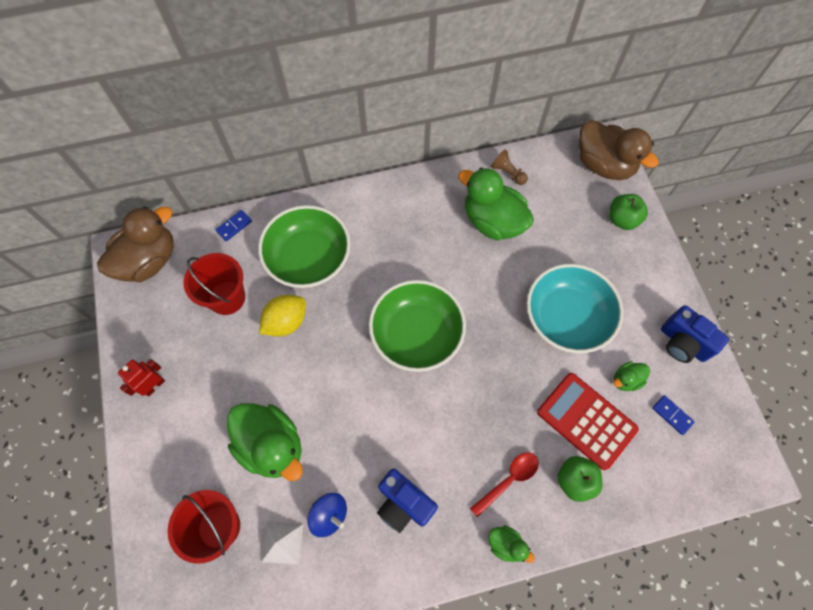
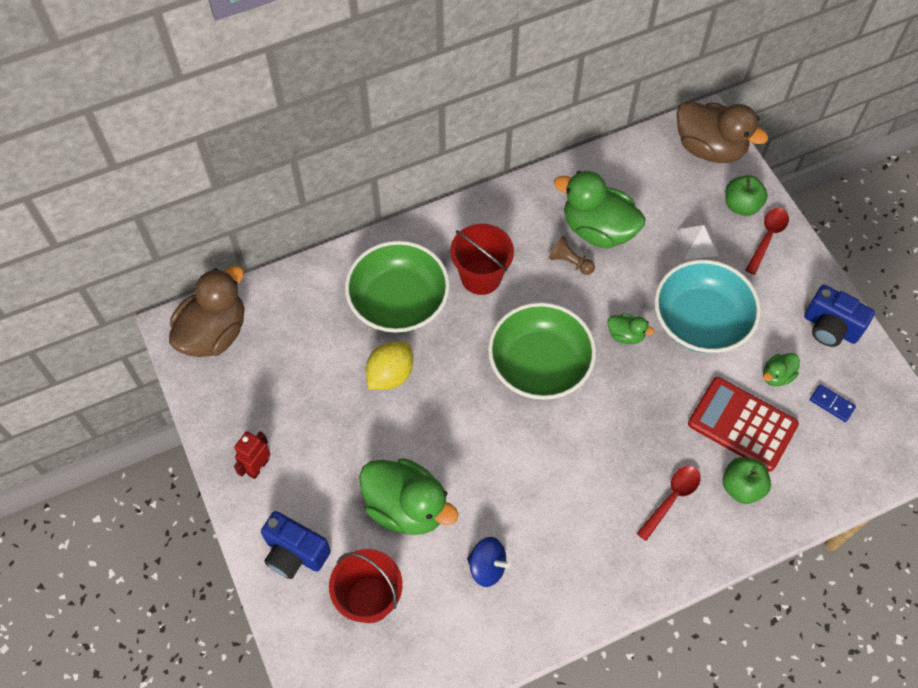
camera: 10 degrees left, 5 degrees down
red bucket [184,253,245,315] -> red bucket moved to [450,224,514,295]
blue domino [216,210,252,241] -> none
white pyramid [261,522,303,564] -> white pyramid moved to [677,225,719,260]
blue camera [377,469,438,533] -> blue camera moved to [261,511,331,579]
green duck [488,525,535,563] -> green duck moved to [607,314,654,344]
brown pawn [491,149,528,185] -> brown pawn moved to [549,236,595,275]
none -> red spoon [745,208,789,275]

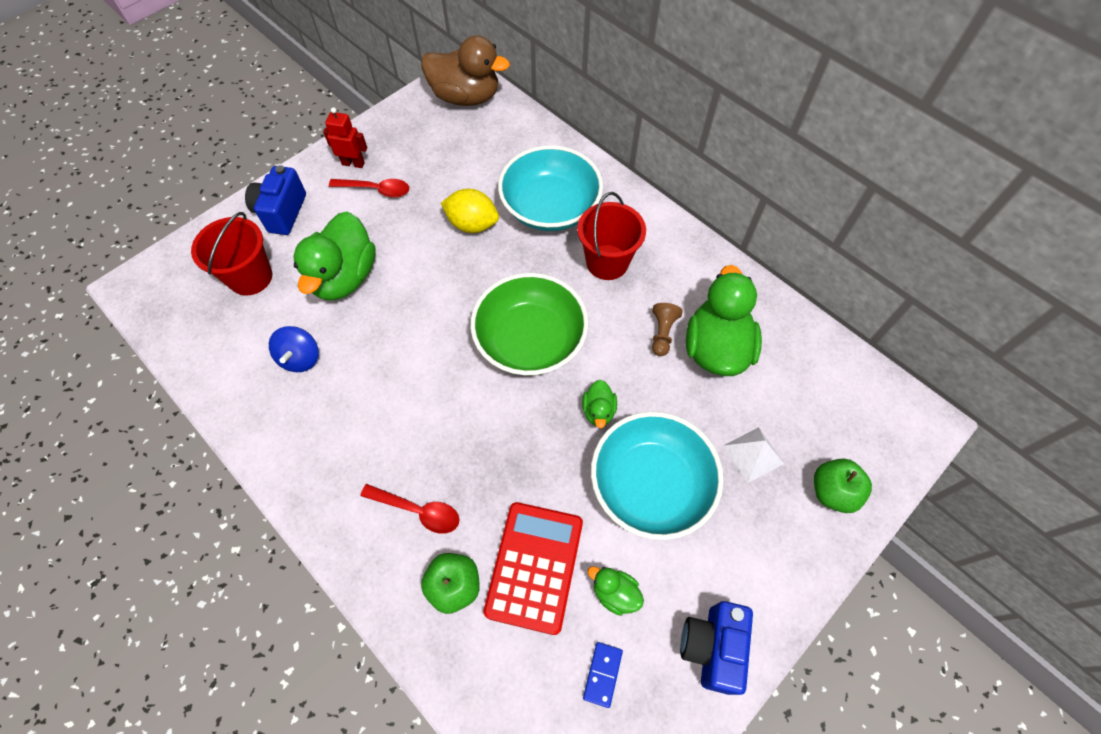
camera: 70 degrees right, 0 degrees up
green bowl [345,241,450,333] -> turquoise bowl [498,145,603,231]
brown duck [677,101,768,163] -> none
red spoon [745,208,789,275] -> red spoon moved to [329,179,409,198]

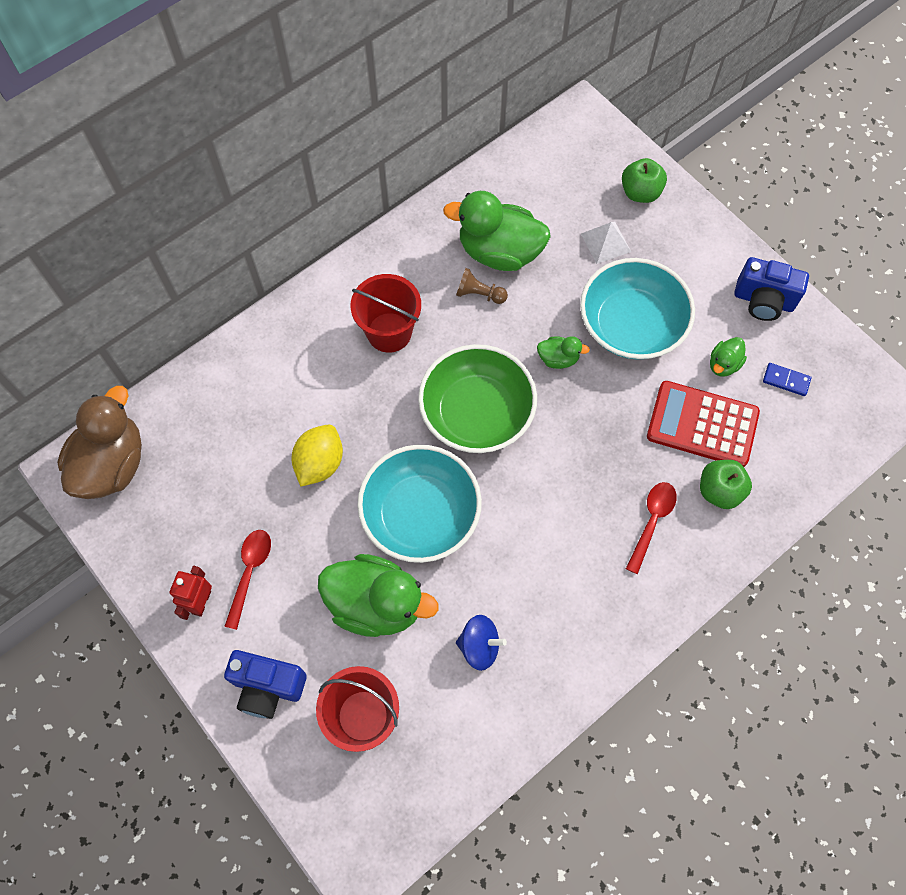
camera: 85 degrees left, 5 degrees up
turquoise bowl [498,145,603,231] -> turquoise bowl moved to [357,445,482,563]

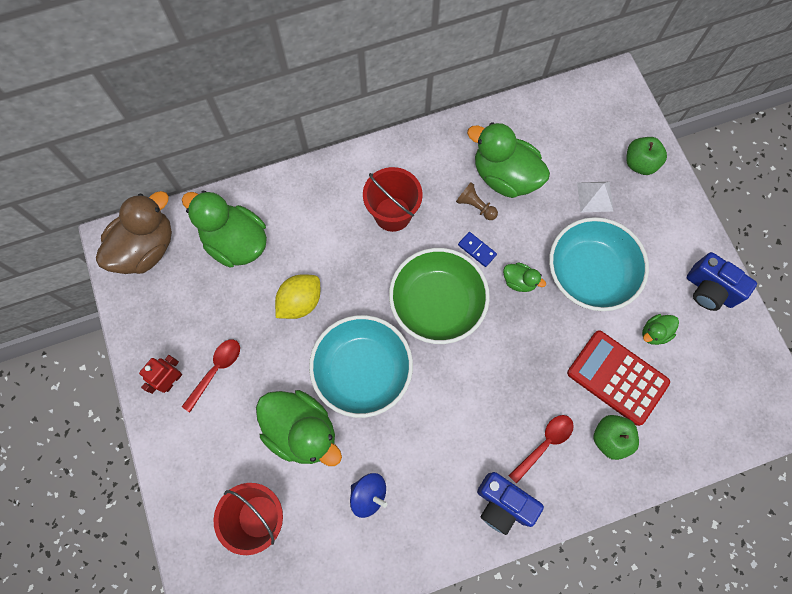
camera: 20 degrees right, 5 degrees up
blue camera [224,650,307,719] -> blue camera moved to [477,472,544,535]
blue domino [763,363,811,396] -> blue domino moved to [458,232,497,267]
none -> green duck [182,191,267,267]

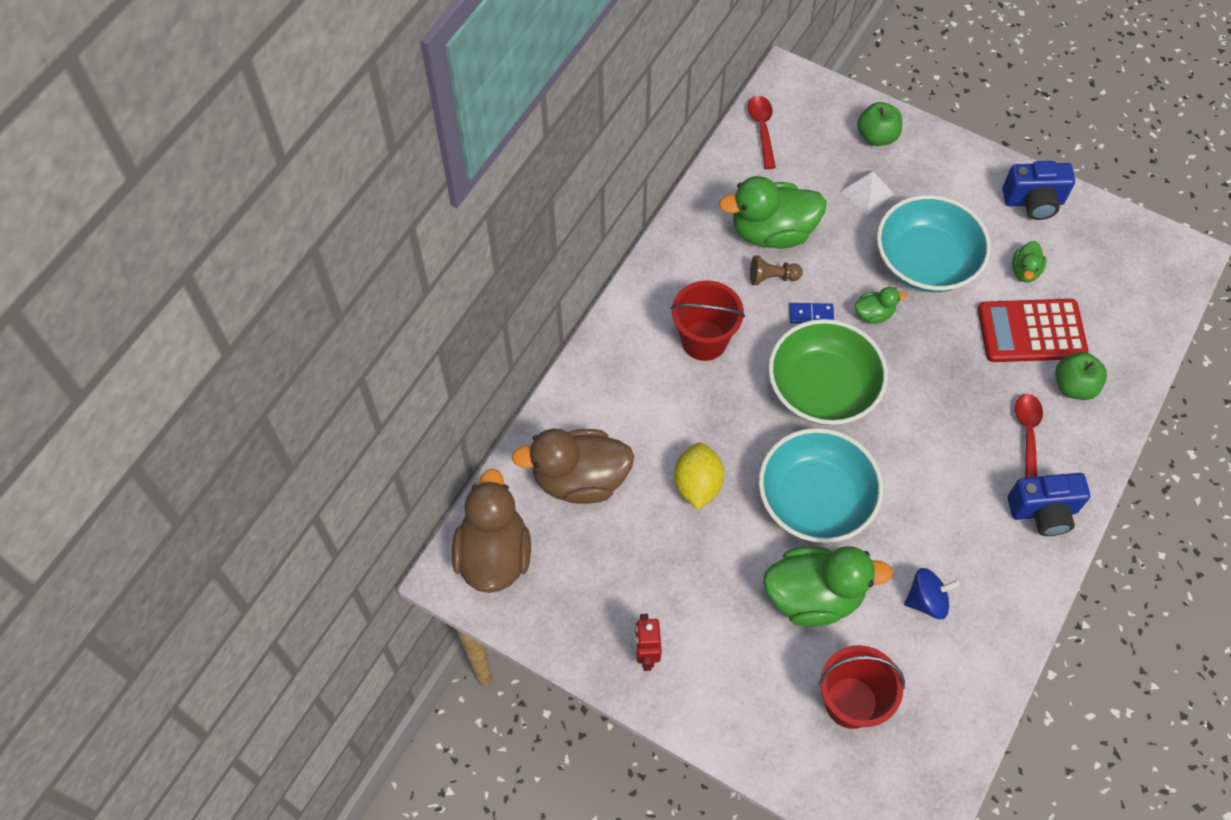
camera: 40 degrees left, 10 degrees down
green duck [182,191,267,267] -> brown duck [512,429,634,504]
red spoon [182,339,240,412] -> red spoon moved to [748,96,776,169]

